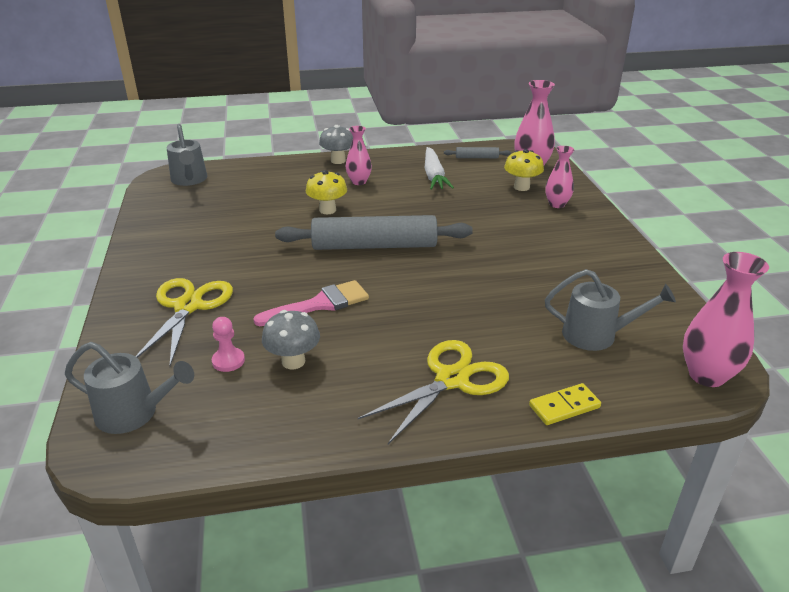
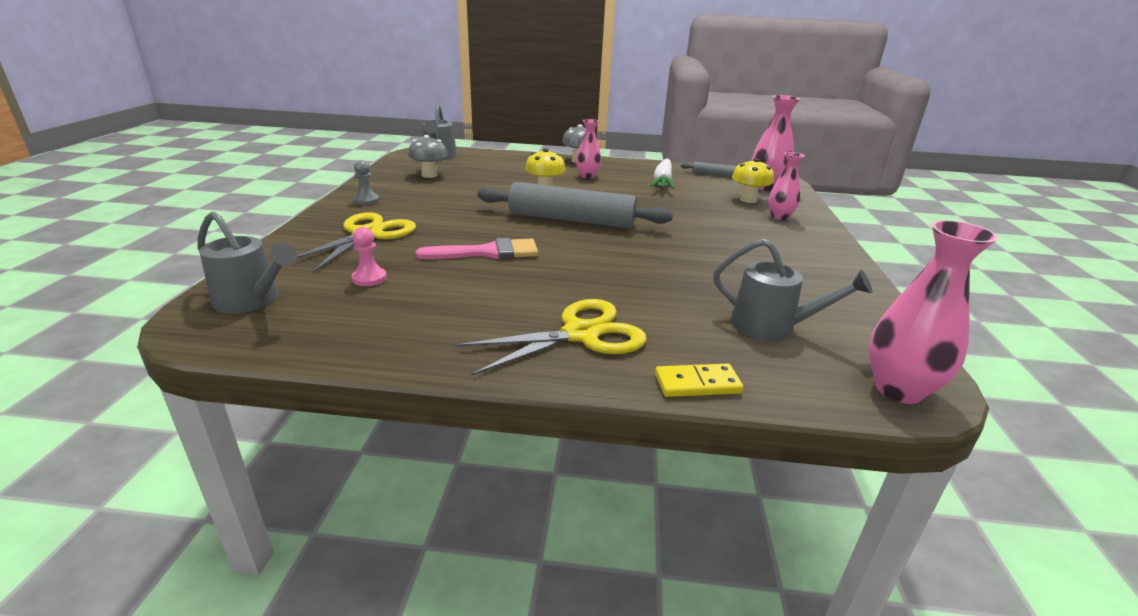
camera: 15 degrees right, 5 degrees down
grey mushroom [262,310,320,369] -> grey mushroom moved to [408,135,448,178]
none -> grey pawn [353,160,379,205]

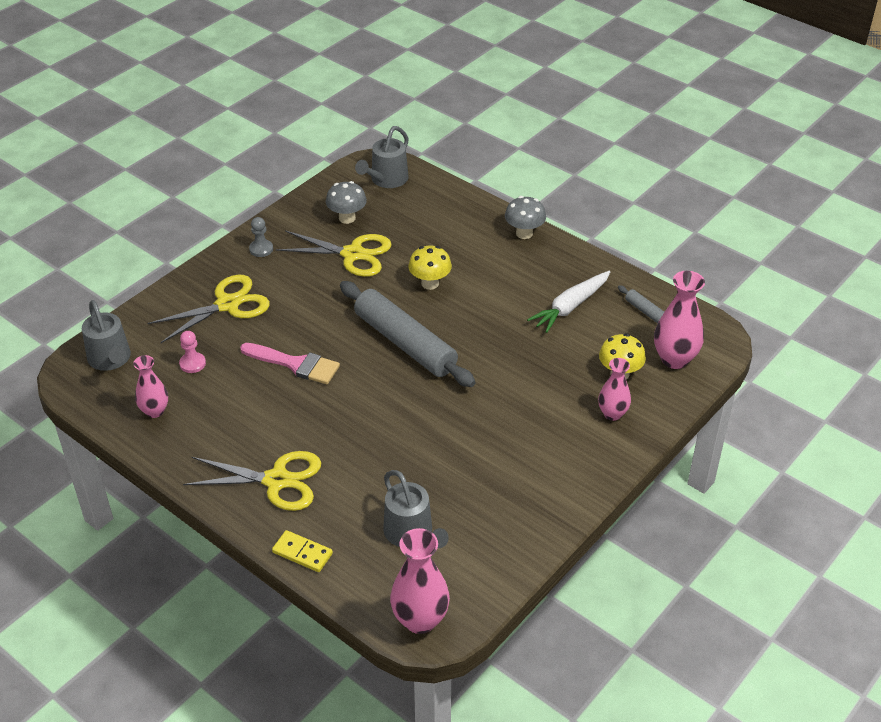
camera: 35 degrees right, 15 degrees up
pink vase [576,119,601,178] -> pink vase moved to [133,355,168,418]
none -> yellow scissors [276,231,392,277]

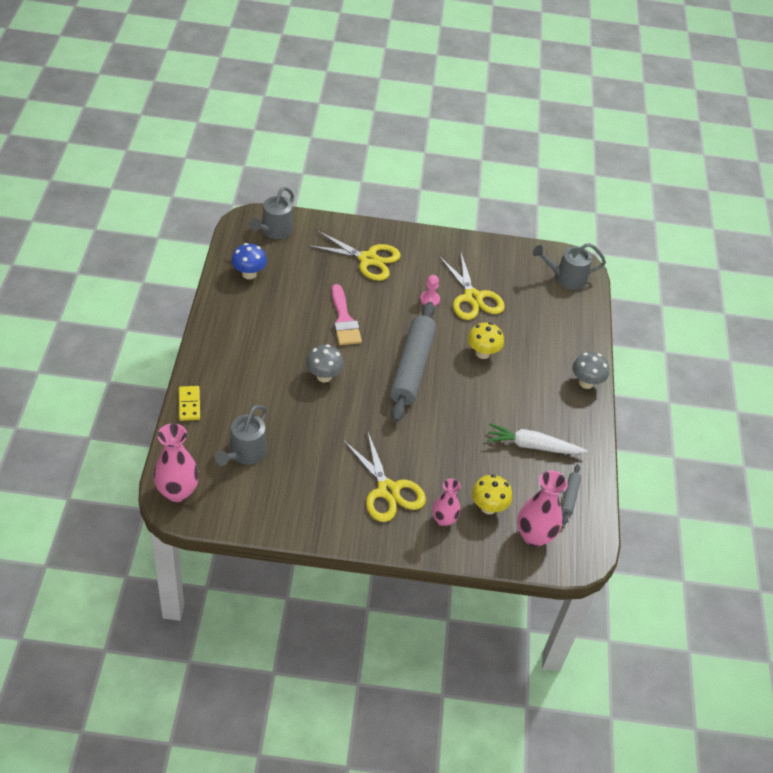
camera: 50 degrees right, 5 degrees up
pink vase [133,355,168,418] -> blue mushroom [231,243,267,279]
pink pawn [179,331,206,373] -> pink pawn moved to [420,275,440,307]
yellow scissors [183,451,321,511] -> yellow scissors moved to [343,430,426,522]
grey pawn [249,217,273,257] -> none
grey mushroom [326,181,367,224] -> grey mushroom moved to [306,344,344,382]

